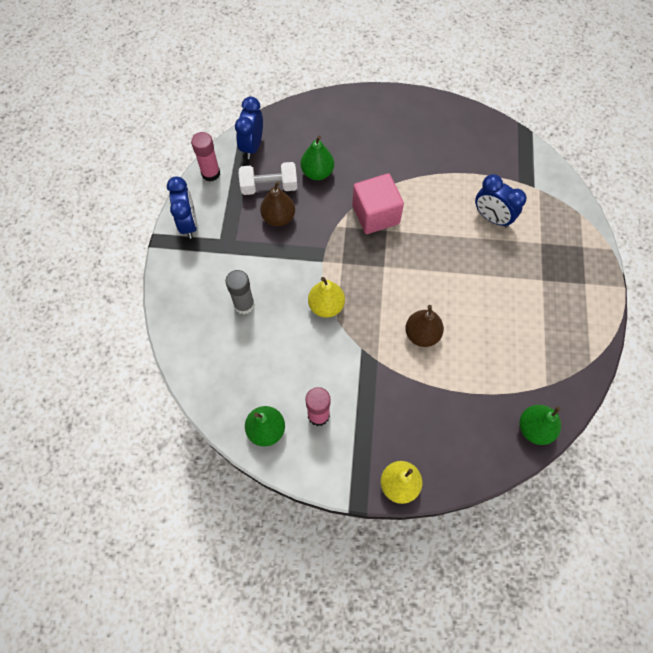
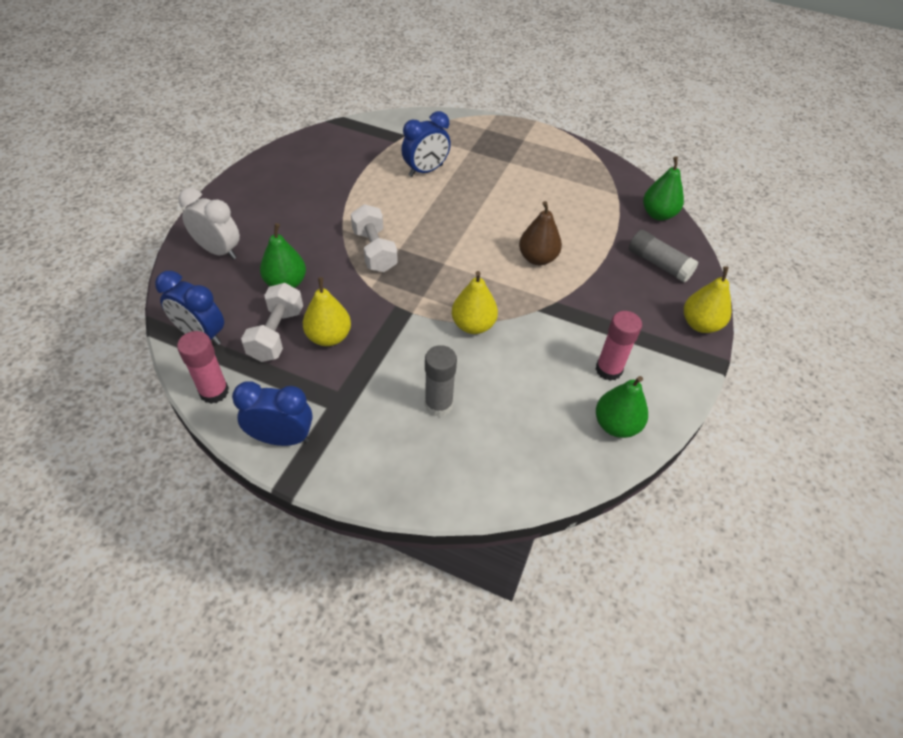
camera: 75 degrees left, 15 degrees down
brown pear [260,181,295,226] -> yellow pear [303,277,351,346]
pink cube [352,173,404,234] -> white dumbbell [351,204,398,272]
none -> white clock [178,188,240,259]
none -> grey glue stick [629,230,699,283]

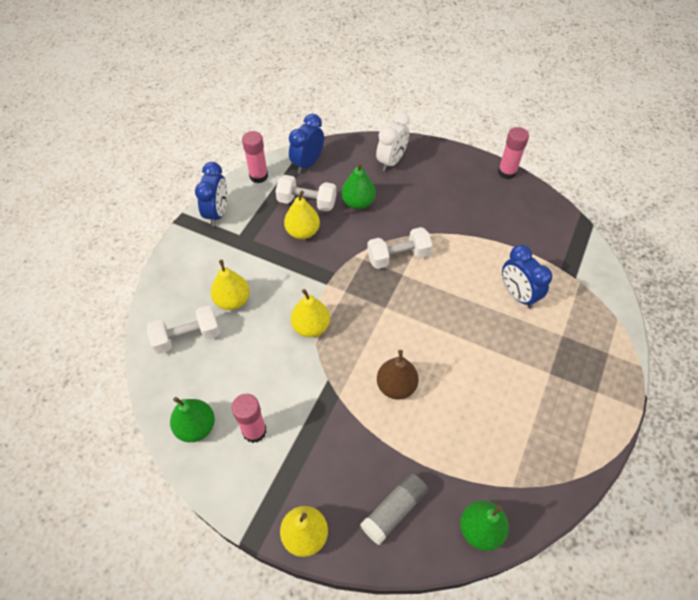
camera: 95 degrees right, 5 degrees up
grey glue stick [425,345,457,417] -> yellow pear [211,260,250,310]
none -> white dumbbell [147,305,220,354]
none -> pink glue stick [498,127,529,179]

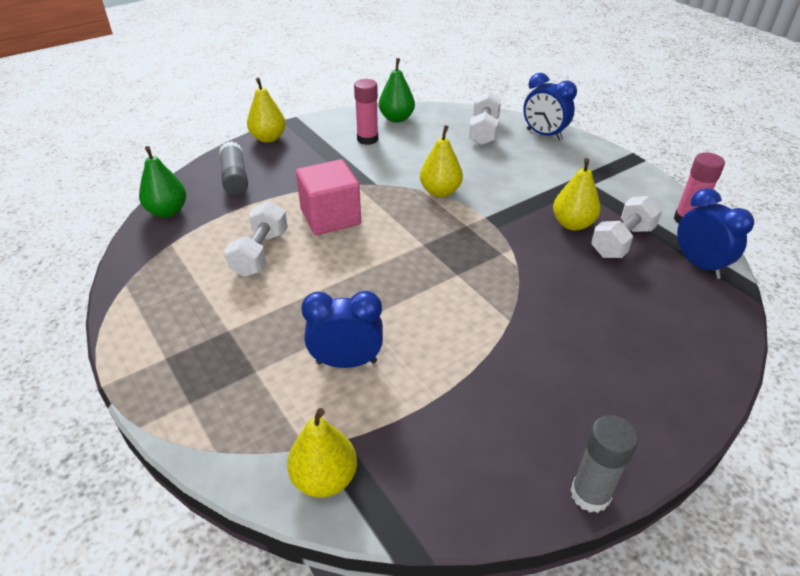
camera: 120 degrees right, 15 degrees down
blue clock [195,162,228,226] -> blue clock moved to [523,73,577,141]
yellow pear [211,260,250,310] -> yellow pear moved to [287,408,357,498]
green pear [341,162,376,209] -> none
white dumbbell [367,227,432,269] -> white dumbbell moved to [224,201,288,277]
white clock [376,111,410,171] -> none
brown pear [377,350,419,400] -> pink cube [296,159,361,235]
pink glue stick [498,127,529,179] -> grey glue stick [570,415,638,513]

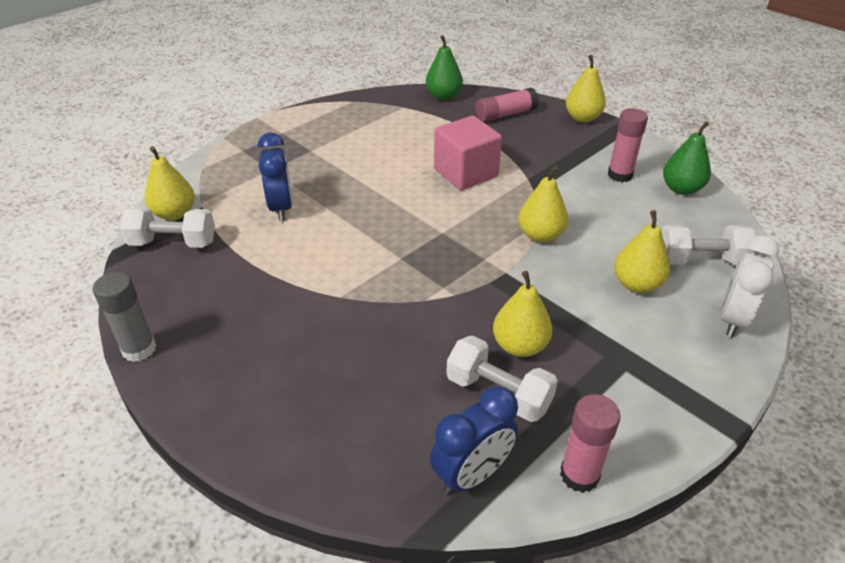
camera: 80 degrees right, 0 degrees up
grey glue stick [219,141,248,195] -> pink glue stick [475,88,539,122]
white dumbbell [224,201,288,277] -> white dumbbell moved to [120,207,215,248]
blue clock [523,73,577,141] -> white clock [720,235,779,337]
none -> yellow pear [614,210,670,293]

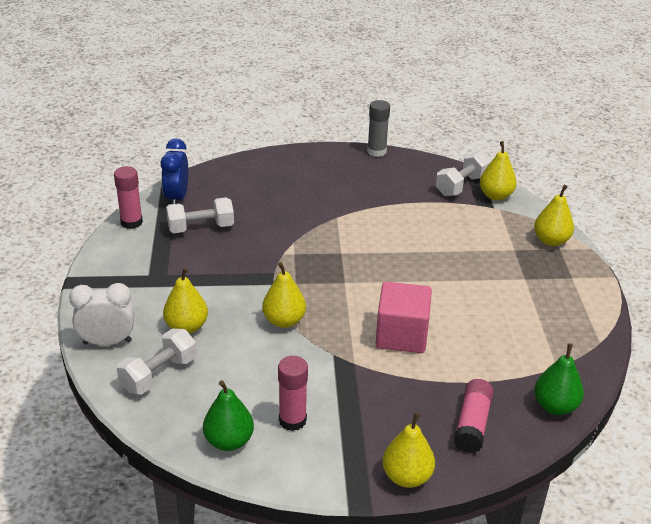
camera: 130 degrees right, 5 degrees down
blue clock [258,132,293,221] -> none
yellow pear [493,271,552,357] -> yellow pear moved to [534,185,574,246]
white clock [720,235,779,337] -> white clock turned 75 degrees counterclockwise [69,283,134,346]

